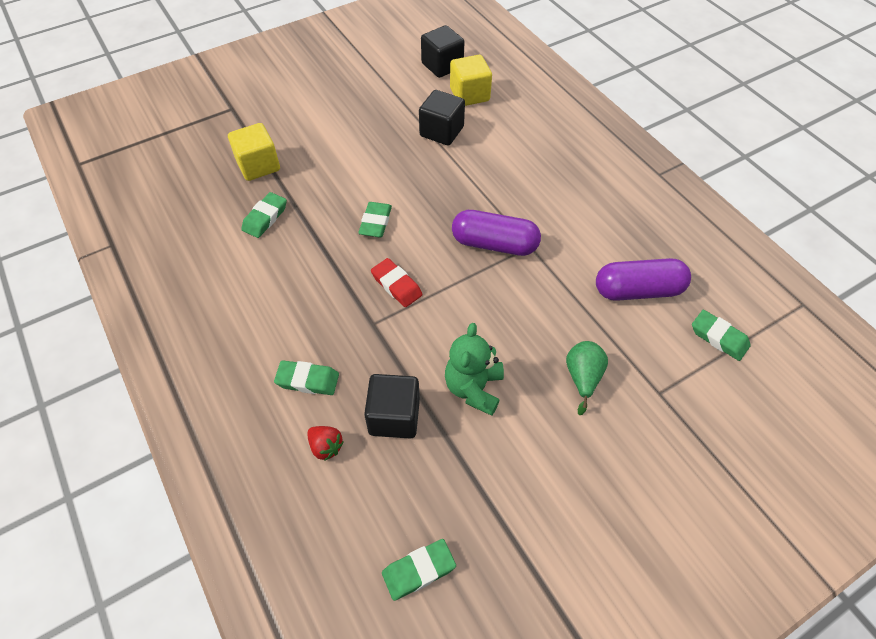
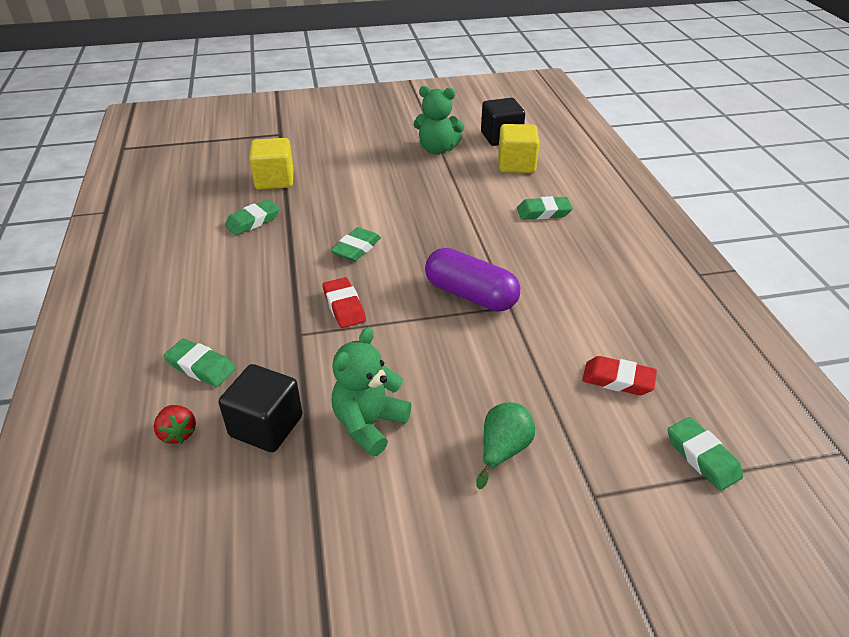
camera: 20 degrees right, 15 degrees down
green eraser [382,539,456,601] -> green eraser moved to [517,196,573,220]
black cube [419,90,465,145] -> none
purple capsule [596,258,691,301] -> red eraser [582,356,657,395]
none -> green teddy bear [414,86,464,154]

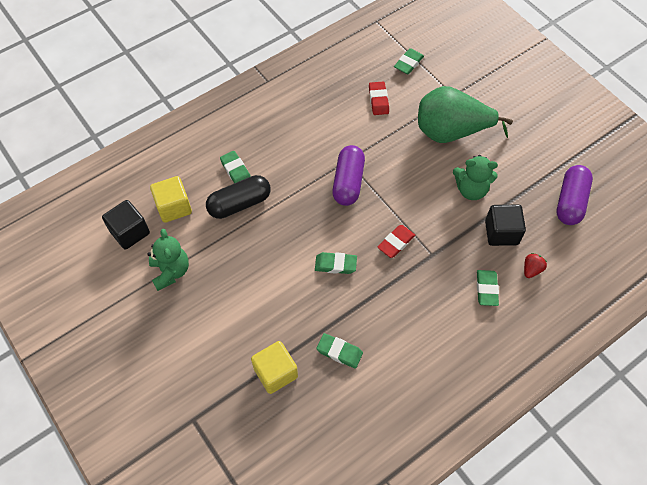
camera: 115 degrees left, 20 degrees up
green pear [476,402,535,489] -> green pear [418,86,513,143], size x2.15
none -> black capsule [206,175,271,219]
none -> purple capsule [556,165,593,225]

